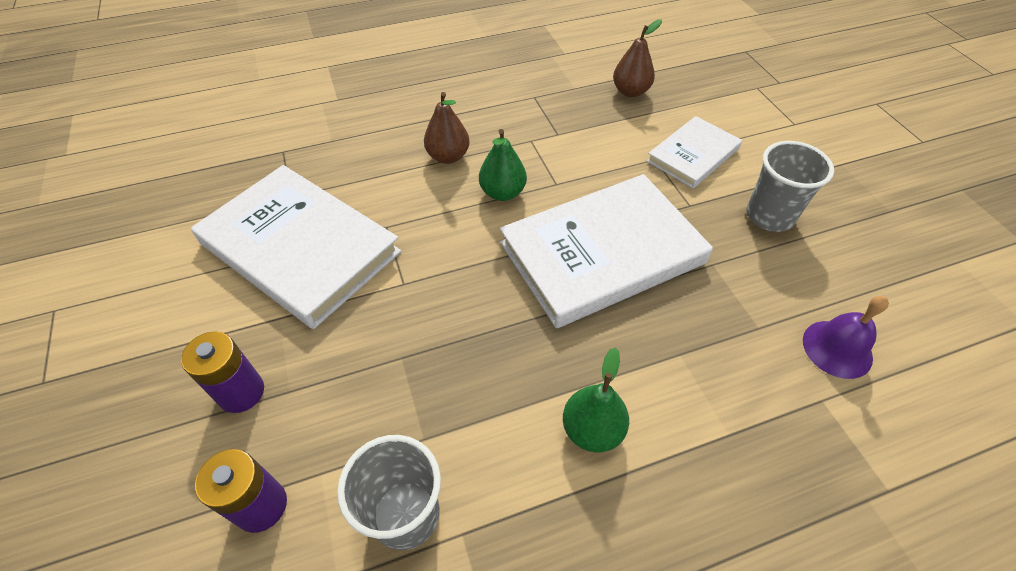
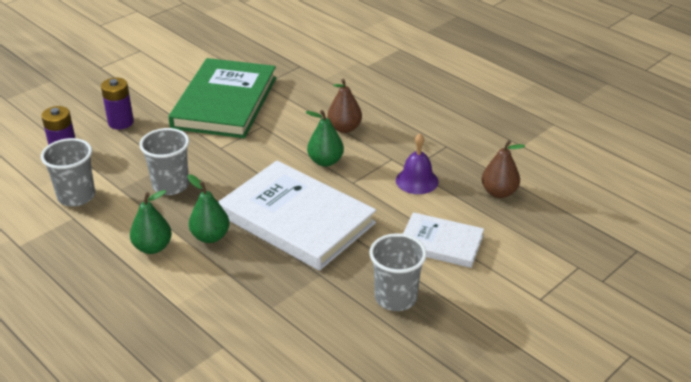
camera: 65 degrees right, 15 degrees down
white book [191,165,401,329] -> green book [169,58,276,138]
purple bell [803,296,889,379] -> purple bell moved to [396,134,439,194]
none -> grey cup [139,128,189,195]
none -> green pear [187,175,230,243]

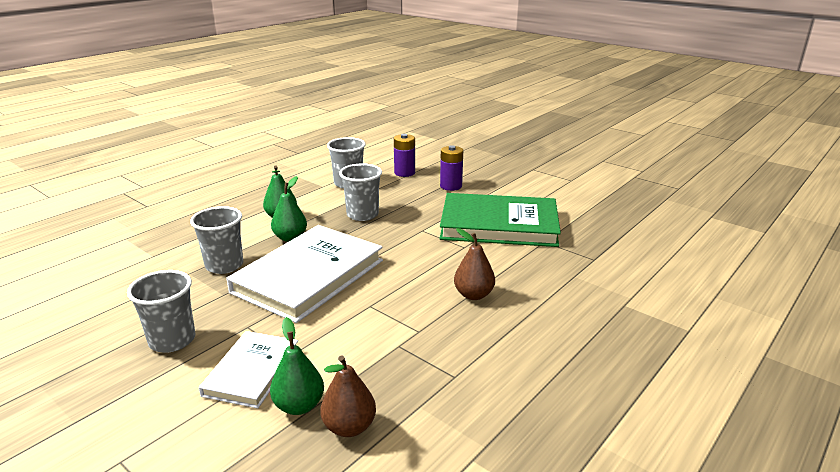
camera: 85 degrees right, 10 degrees down
green pear [306,110,344,167] -> green pear moved to [270,317,324,415]
purple bell [396,134,439,194] -> none
none -> grey cup [190,206,243,274]

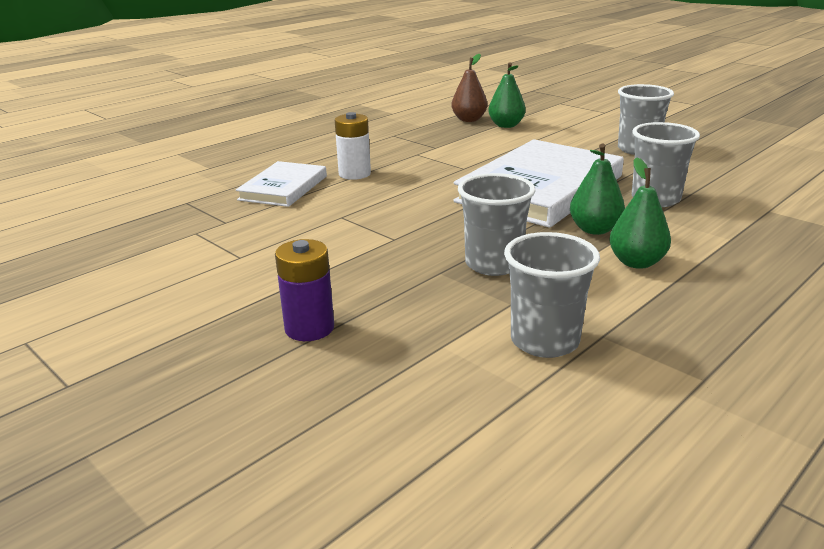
camera: 175 degrees left, 0 degrees up
white book [199,331,298,408] -> white book moved to [236,161,327,207]
purple battery [394,134,415,177] -> none
green book [439,193,561,247] -> none
brown pear [454,228,495,300] -> white battery [335,112,371,180]

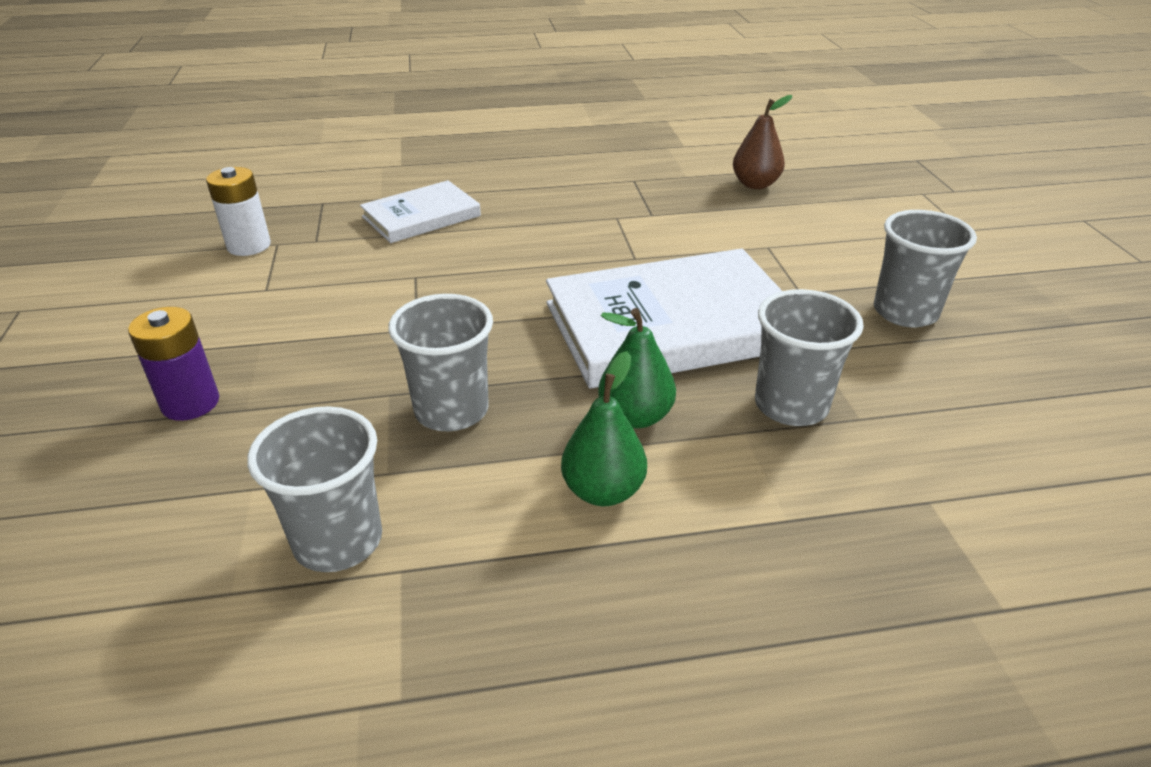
camera: 35 degrees right, 10 degrees up
white battery [335,112,371,180] -> white battery moved to [206,167,271,256]
green pear [488,62,526,128] -> none

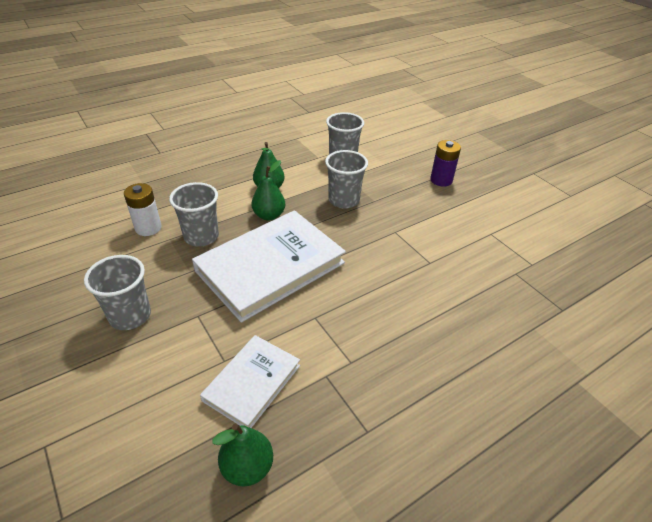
camera: 155 degrees right, 5 degrees up
white battery [206,167,271,256] -> white battery moved to [124,183,162,236]
white book [360,180,481,243] -> white book moved to [200,335,300,428]
brown pear [733,95,792,189] -> green pear [212,423,273,487]

